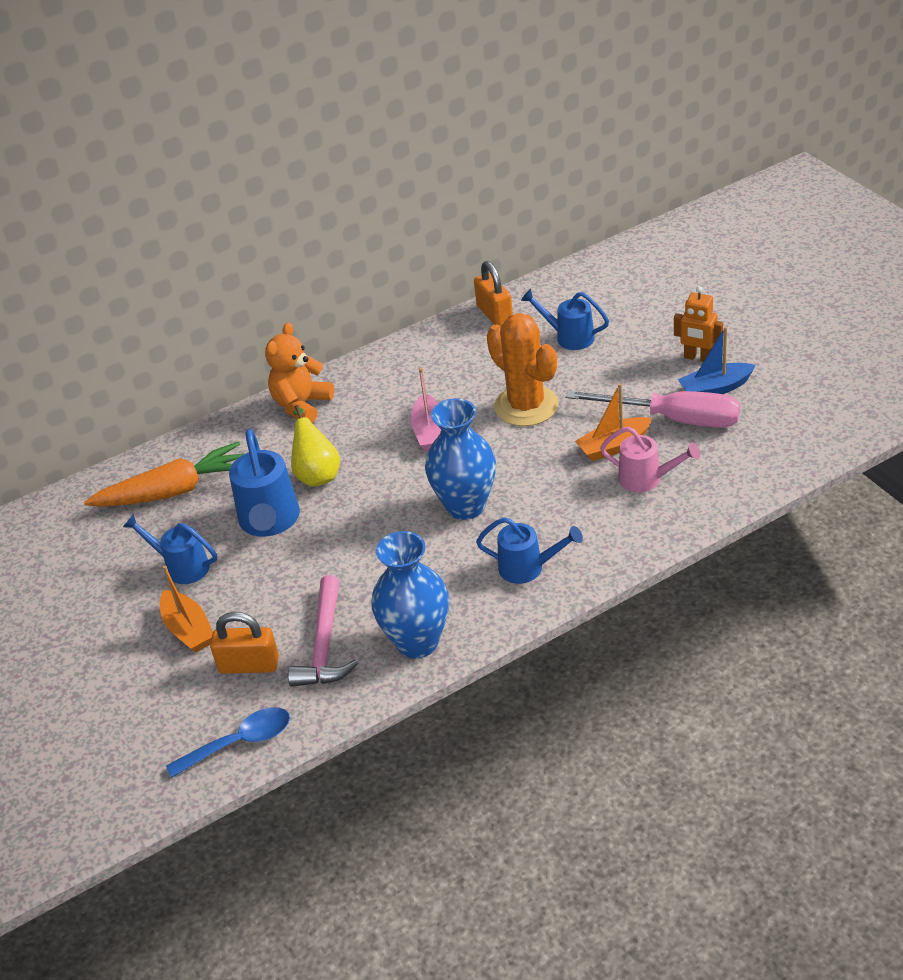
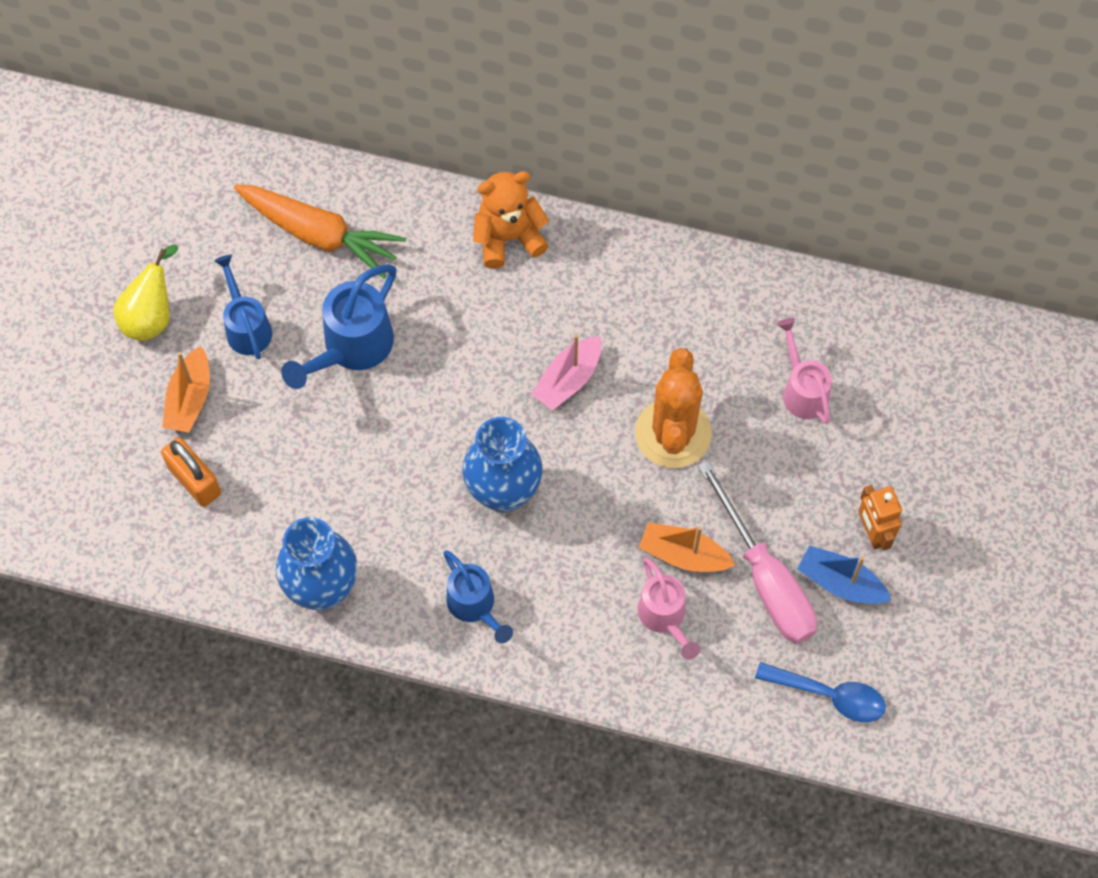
camera: 40 degrees right, 25 degrees up
blue spoon [166,707,290,778] -> blue spoon moved to [755,662,886,722]
pink hammer [288,575,358,687] -> none
yellow pear [291,405,340,487] -> yellow pear moved to [113,245,178,341]
orange padlock [474,261,513,326] -> none
blue watering can [521,289,609,350] -> pink watering can [777,318,832,424]

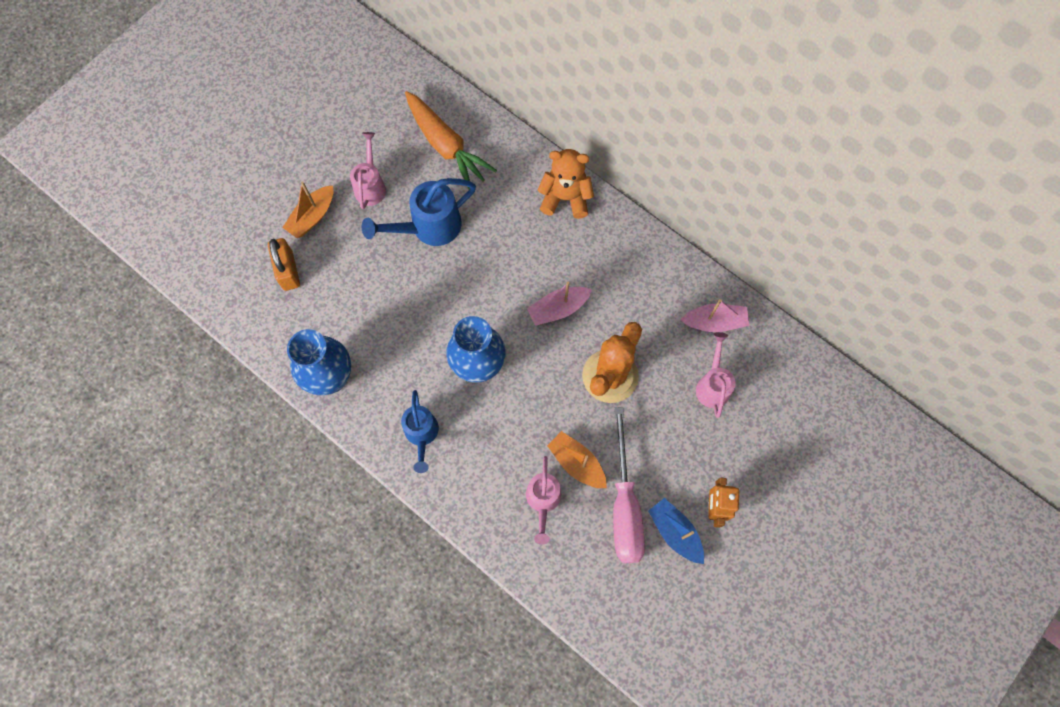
camera: 25 degrees right, 5 degrees up
yellow pear [113,245,178,341] -> none
blue watering can [214,255,272,359] -> pink watering can [350,132,386,209]
blue spoon [755,662,886,722] -> none
none -> pink boat [681,299,750,332]

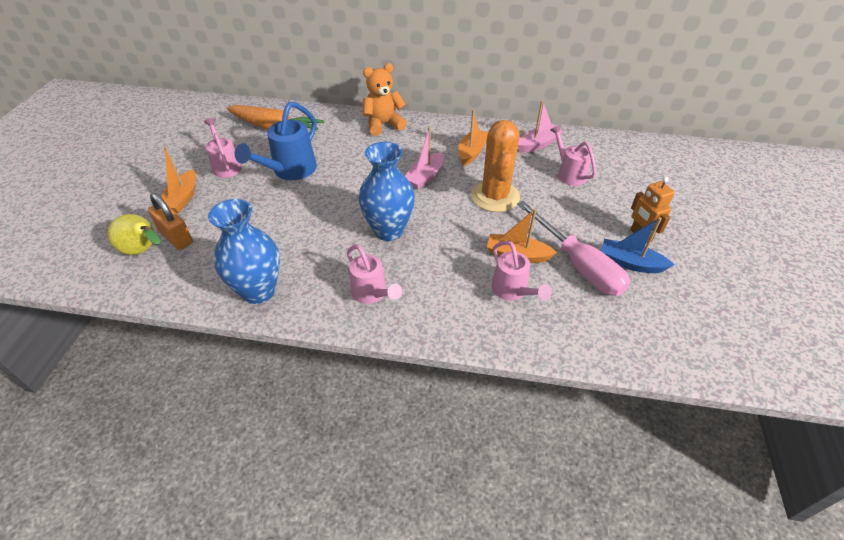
camera: 30 degrees left, 25 degrees down
blue watering can [401,390,439,473] -> pink watering can [347,245,402,304]
none -> yellow pear [108,214,161,255]
none -> orange boat [458,109,488,166]

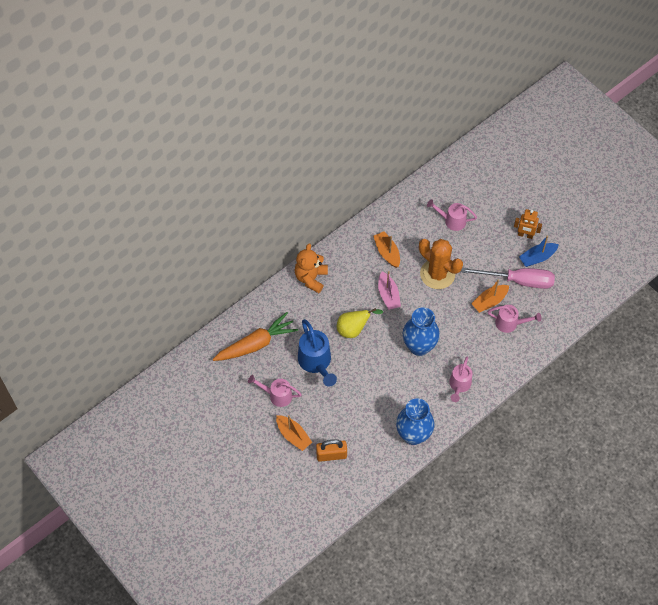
camera: 50 degrees left, 15 degrees up
yellow pear [108,214,161,255] -> yellow pear moved to [337,308,383,338]
pink watering can [347,245,402,304] -> pink watering can turned 105 degrees clockwise [449,357,472,402]
pink boat [518,100,564,153] -> none

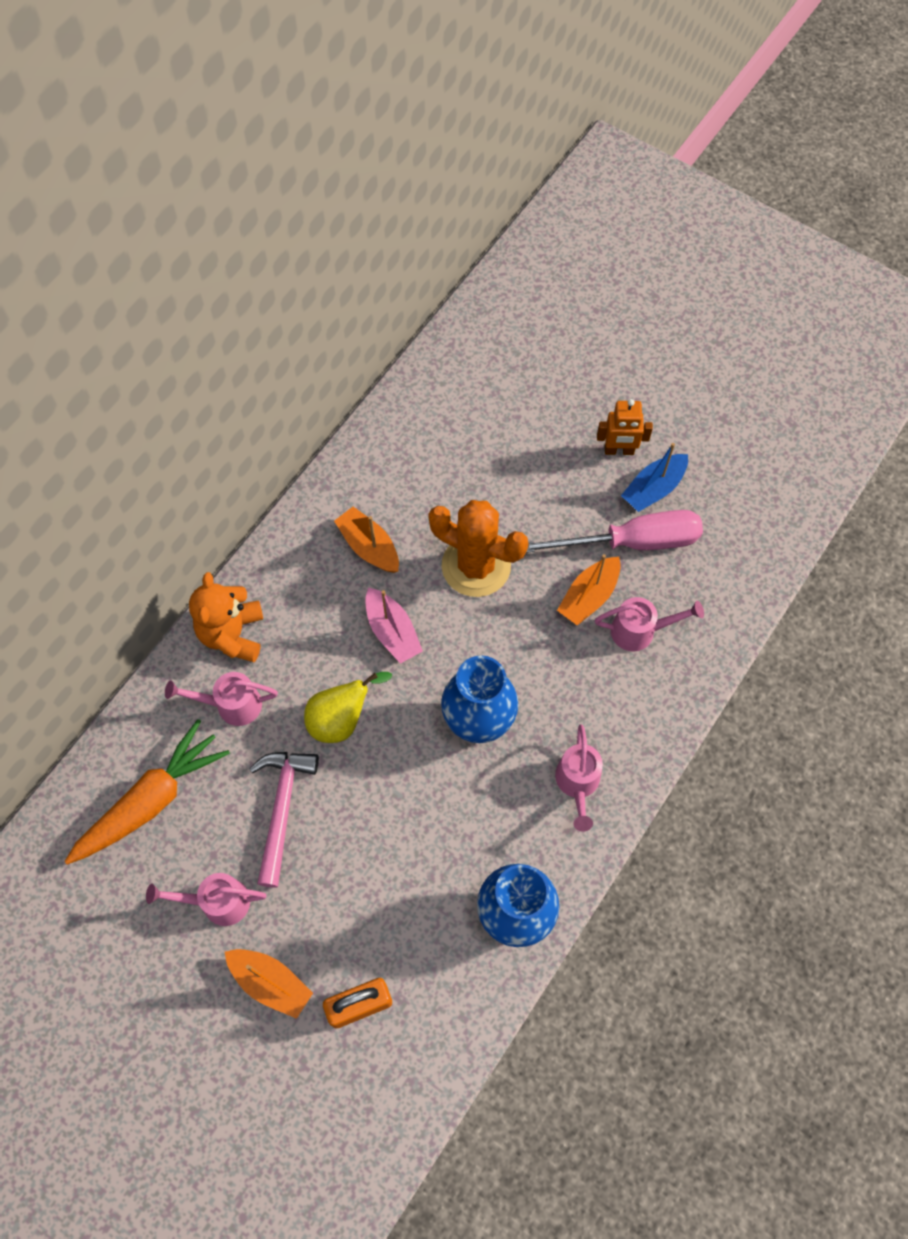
camera: 15 degrees left, 5 degrees up
blue watering can [298,319,337,387] -> pink hammer [250,752,319,887]
pink watering can [427,199,477,231] -> pink watering can moved to [165,672,278,726]

